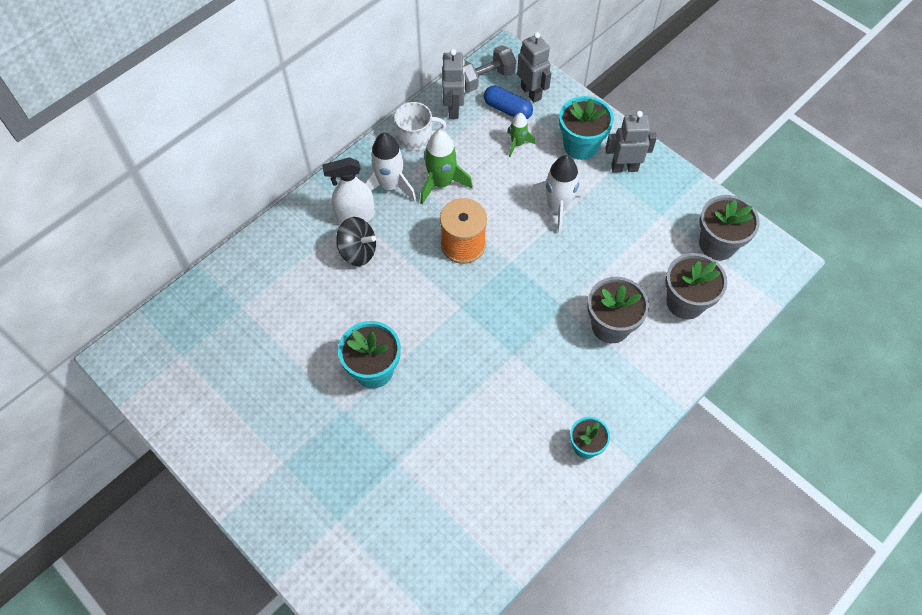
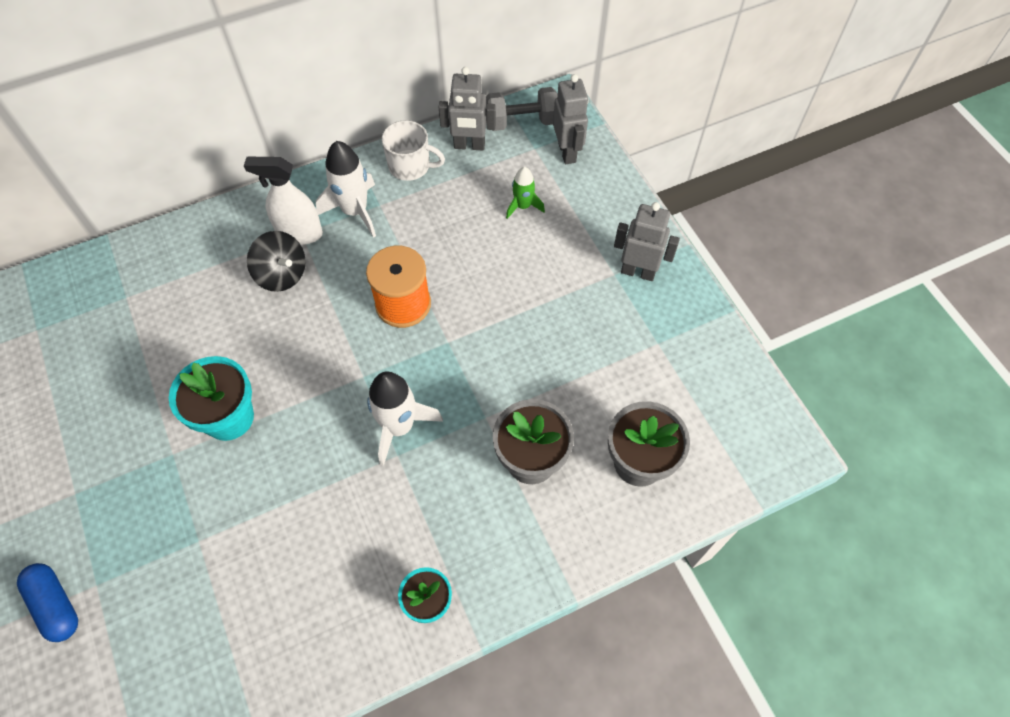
camera: 20 degrees right, 0 degrees up
green rocket [420,130,473,204] -> none
grey robot [442,49,465,119] -> grey robot turned 75 degrees clockwise [439,67,496,151]
blue capsule [484,86,533,119] -> blue capsule moved to [17,563,78,642]
white rocket [529,155,585,235] -> white rocket moved to [367,372,443,466]
turquoise flower pot [559,96,614,160] -> none
grey flower pot [699,195,760,260] -> none

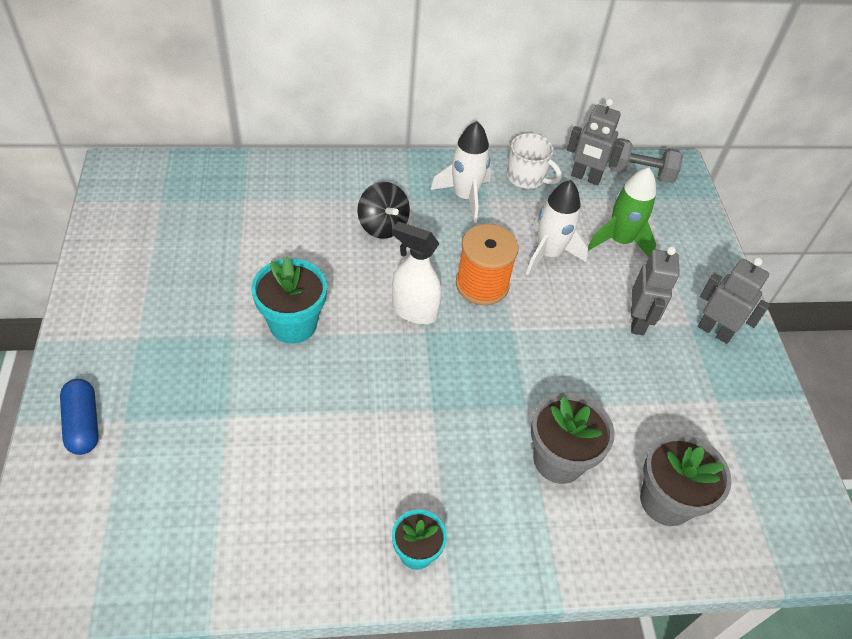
camera: 15 degrees right, 10 degrees down
white spray bottle [244,157,323,245] -> white spray bottle moved to [392,221,442,324]
white rocket [367,372,443,466] -> white rocket moved to [526,180,588,275]
green rocket [506,167,545,219] -> green rocket [588,168,656,258], size x1.70
grey robot [553,74,588,164] -> grey robot moved to [631,246,680,335]

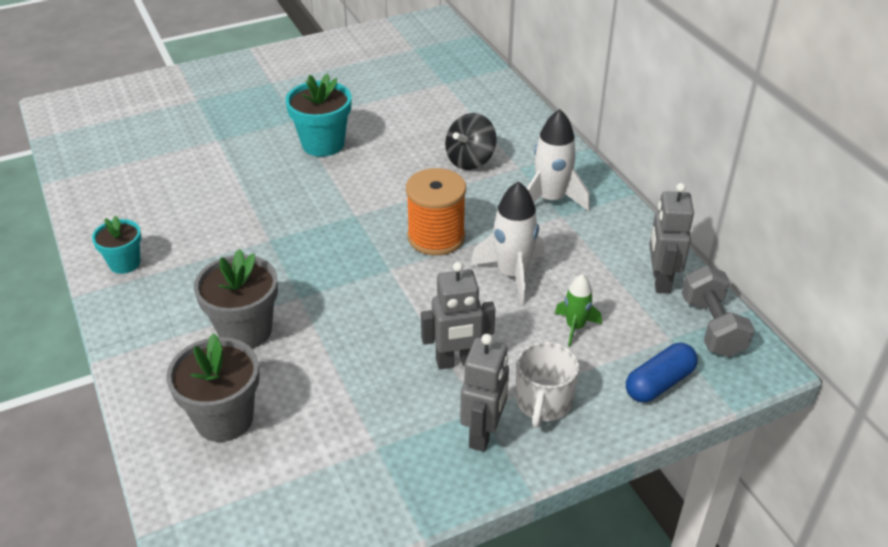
camera: 75 degrees right, 10 degrees down
blue capsule [60,379,99,455] -> blue capsule moved to [626,343,698,402]
white spray bottle [392,221,442,324] -> none
white mug [507,133,562,189] -> white mug moved to [516,341,579,428]
green rocket [588,168,656,258] -> green rocket [555,274,602,346], size x0.59

